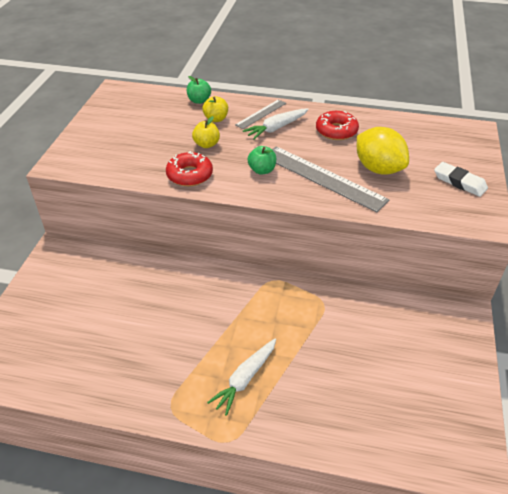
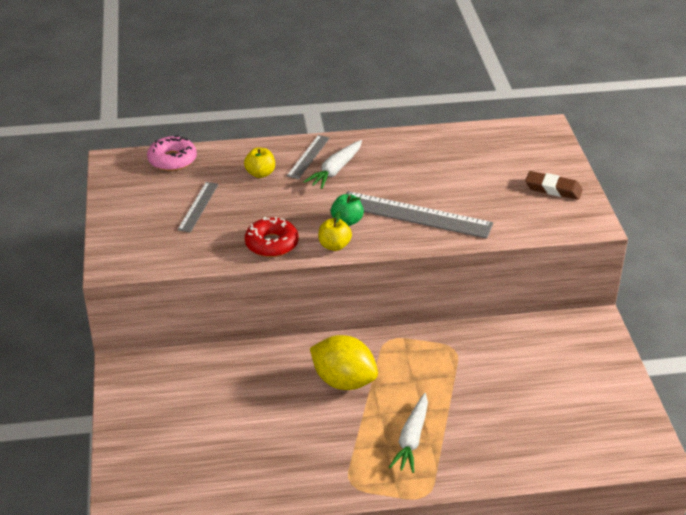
camera: 20 degrees left, 5 degrees down
green apple [187,76,211,104] -> none
yellow apple [192,116,220,148] -> yellow apple moved to [318,211,352,251]
red donut [316,111,359,140] -> none
yellow lemon [357,127,409,175] -> yellow lemon moved to [310,335,378,390]
white eraser [434,162,488,197] -> brown eraser [525,171,583,200]
none -> pink donut [147,135,197,171]
none -> grey ruler [177,182,219,233]

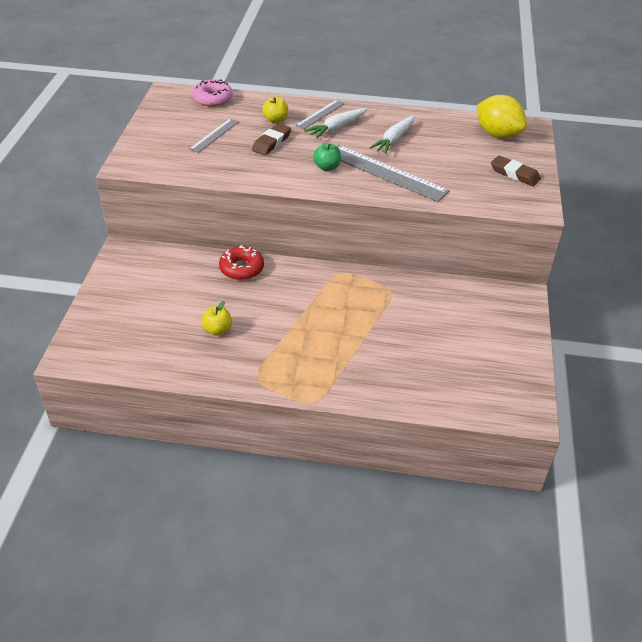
camera: 15 degrees right, 5 degrees up
red donut [245,217,299,257] -> red donut moved to [219,245,264,280]
yellow lemon [310,335,378,390] -> yellow lemon moved to [477,95,527,138]
yellow apple [318,211,352,251] -> yellow apple moved to [201,301,232,336]
white carrot [389,393,428,473] -> white carrot moved to [369,115,415,154]
none -> brown eraser [252,123,291,156]

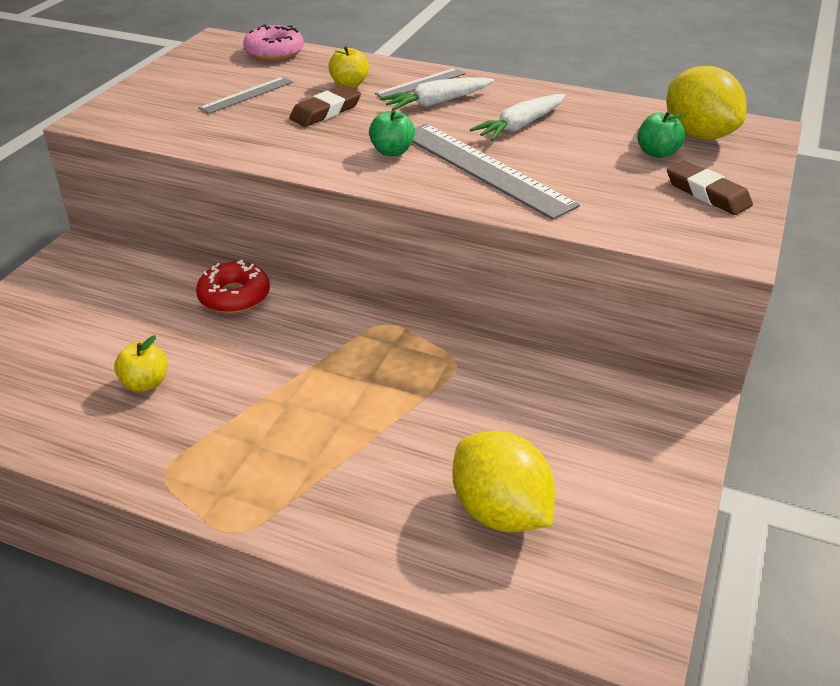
camera: 15 degrees right, 5 degrees down
none -> yellow lemon [452,431,555,532]
none -> green apple [638,111,686,158]

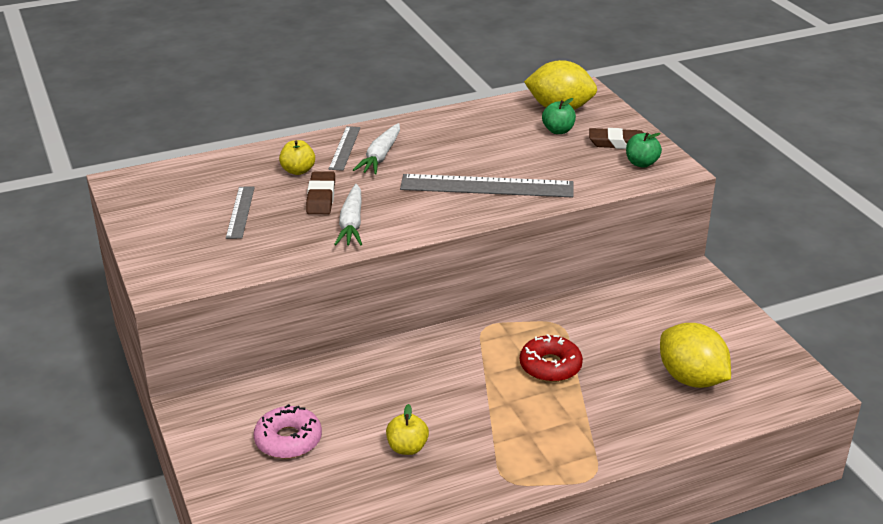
camera: 45 degrees left, 5 degrees down
red donut [196,260,270,313] -> red donut moved to [520,334,583,382]
pink donut [243,24,304,61] -> pink donut moved to [253,404,322,459]
green apple [369,110,415,156] -> green apple moved to [626,132,662,168]
yellow lemon [452,431,555,532] -> yellow lemon turned 45 degrees clockwise [660,323,731,388]
white carrot [470,94,566,141] -> white carrot moved to [334,184,362,245]

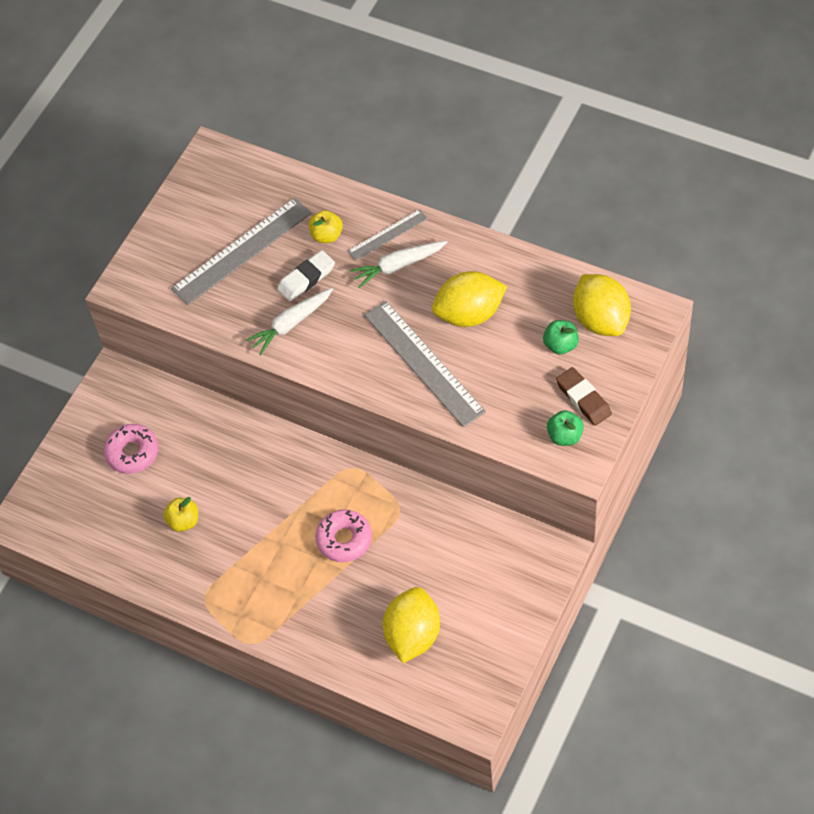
camera: 55 degrees right, 25 degrees up
grey ruler [226,187,255,239] -> grey ruler [171,198,312,305], size x1.85
brown eraser [306,171,335,214] -> white eraser [277,250,335,301]
red donut [520,334,583,382] -> pink donut [315,509,372,562]
none -> yellow lemon [432,271,507,327]

